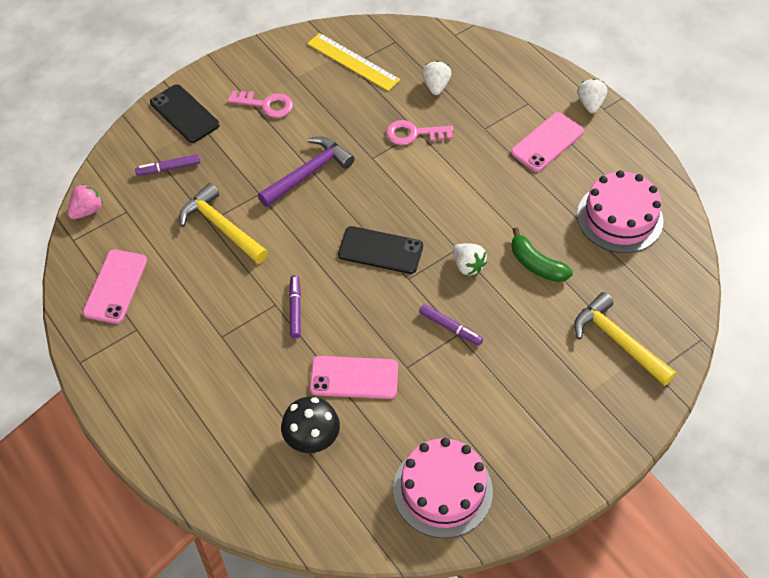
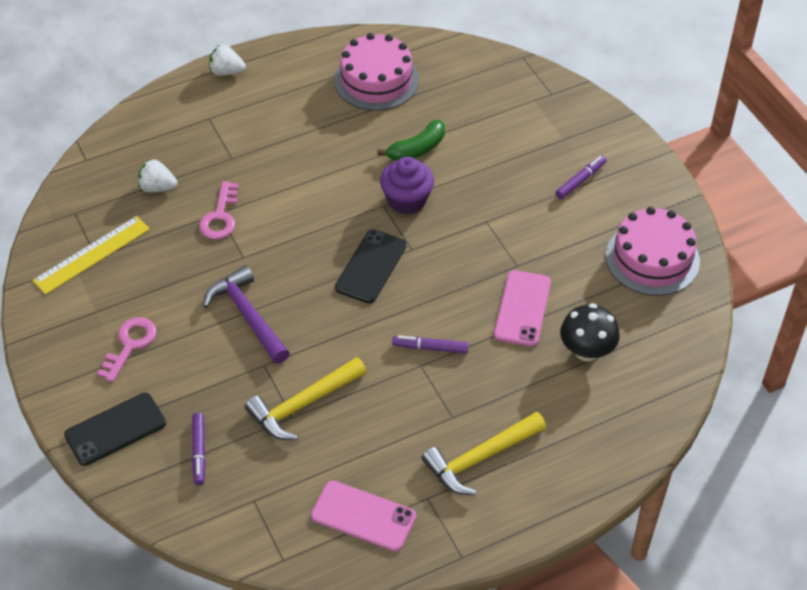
camera: 80 degrees left, 5 degrees down
pink strawberry [67,184,103,219] -> none
purple marker [419,304,483,346] -> purple marker moved to [555,155,606,199]
white strawberry [453,243,487,275] -> purple cupcake [380,157,434,215]
pink phone [511,112,584,172] -> none
yellow hammer [574,292,676,386] -> yellow hammer moved to [421,412,546,495]

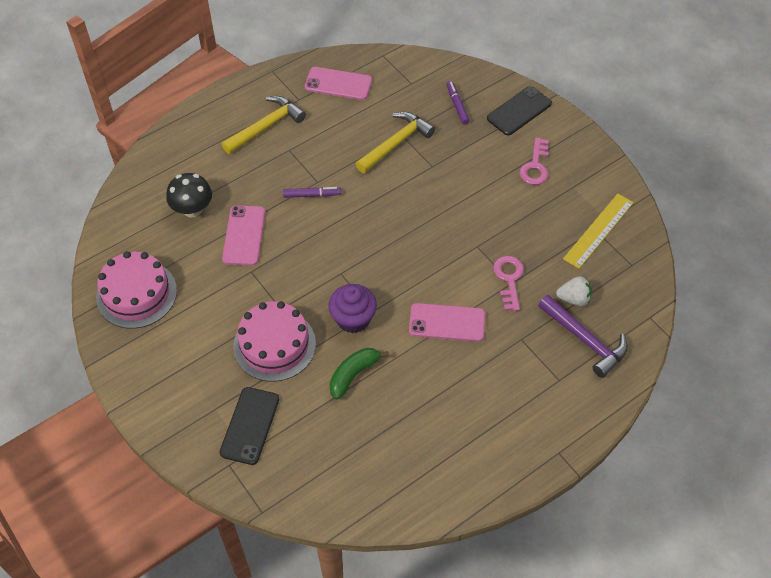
camera: 170 degrees right, 5 degrees up
purple hammer [203,265,290,364] -> purple hammer moved to [538,295,628,378]
white strawberry [209,45,246,76] -> none
pink cake [334,33,419,111] -> pink cake moved to [233,301,316,382]
black phone [335,229,407,303] -> black phone moved to [220,387,279,465]
purple marker [555,155,606,199] -> none
none -> pink phone [409,303,485,342]

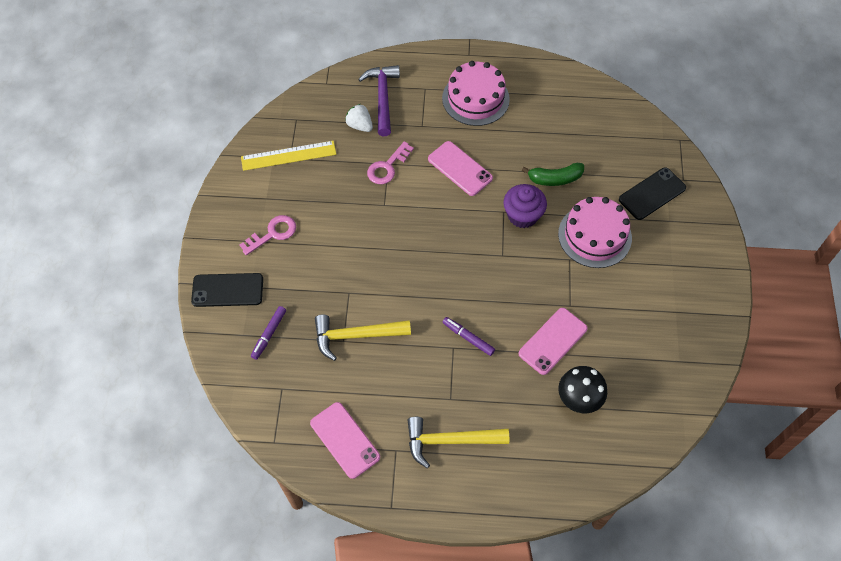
camera: 140 degrees left, 5 degrees up
pink cake [96,251,177,329] -> pink cake moved to [442,61,510,126]

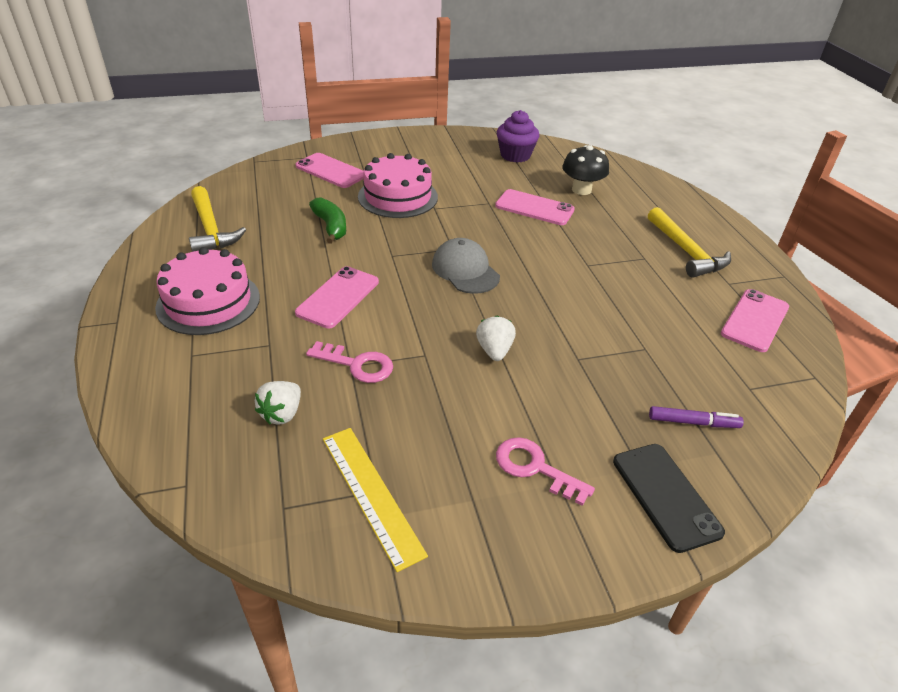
camera: 110 degrees left, 20 degrees down
yellow hammer [315,315,411,361] -> yellow hammer moved to [189,186,246,252]
purple hammer [358,65,400,136] -> none
purple marker [442,317,495,356] -> none
purple cupcake [503,184,547,228] -> purple cupcake moved to [497,110,539,163]
black phone [619,167,686,220] -> pink phone [296,153,364,188]
none -> grey cap [432,238,500,294]
none -> white strawberry [476,316,516,361]

